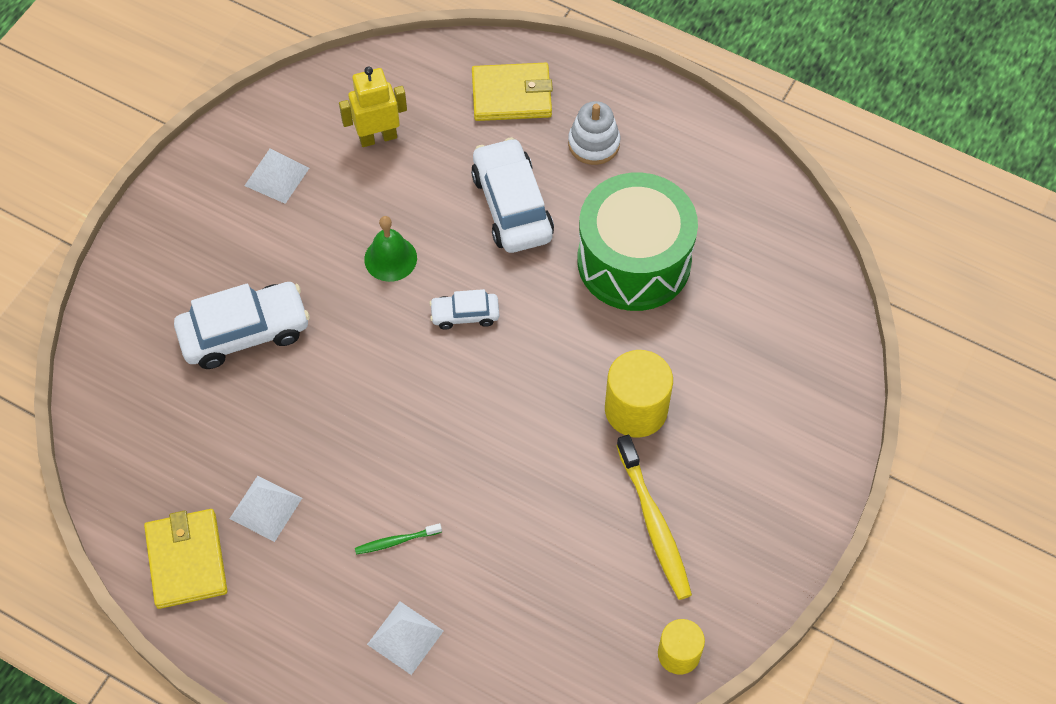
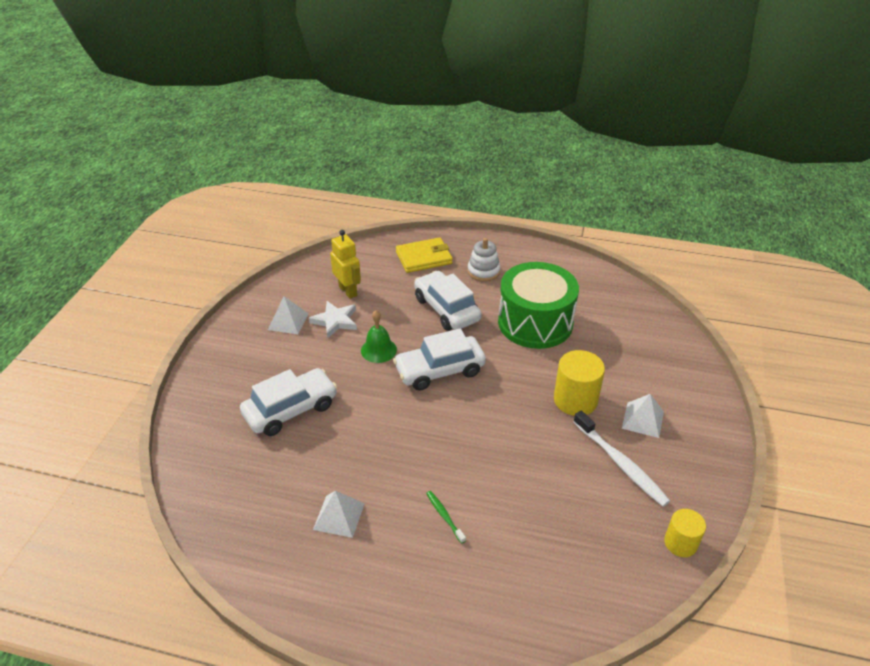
camera: 15 degrees left, 20 degrees down
yellow wallet [144,509,227,609] -> none
yellow robot [339,66,407,147] -> yellow robot turned 90 degrees clockwise [330,230,361,299]
green toothbrush [355,523,442,555] -> green toothbrush turned 90 degrees clockwise [426,491,466,544]
white pyramid [367,601,443,675] -> white pyramid moved to [622,394,664,438]
white car [429,289,499,330] -> white car [393,328,486,391], size x1.87
yellow toothbrush [616,435,692,600] -> white toothbrush [574,411,670,507]
none -> white star [309,301,357,338]

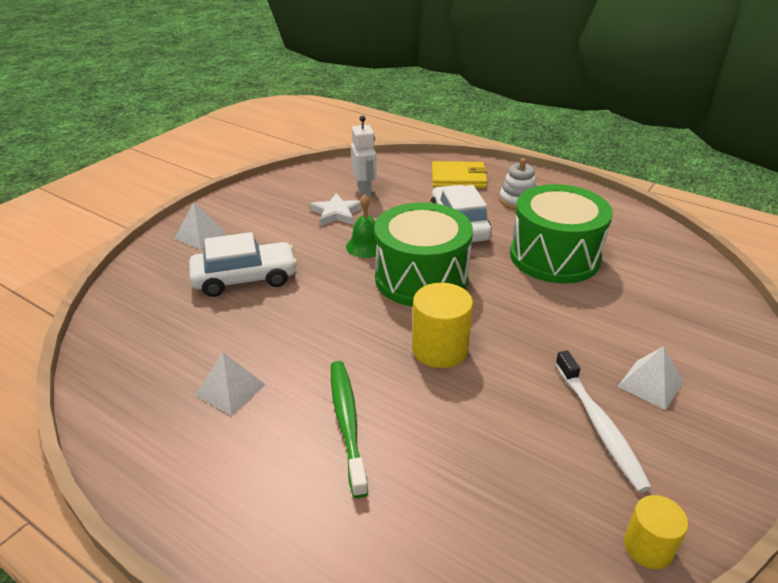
camera: 20 degrees right, 5 degrees down
white pyramid [268,296,309,334] -> white pyramid moved to [174,202,227,249]
yellow robot [330,230,361,299] -> white robot [351,115,377,197]
white car [393,328,486,391] -> green drum [374,202,473,307]
green toothbrush [426,491,466,544] -> green toothbrush [331,361,368,498], size x2.00
yellow cylinder [554,350,605,416] -> yellow cylinder moved to [412,283,473,368]

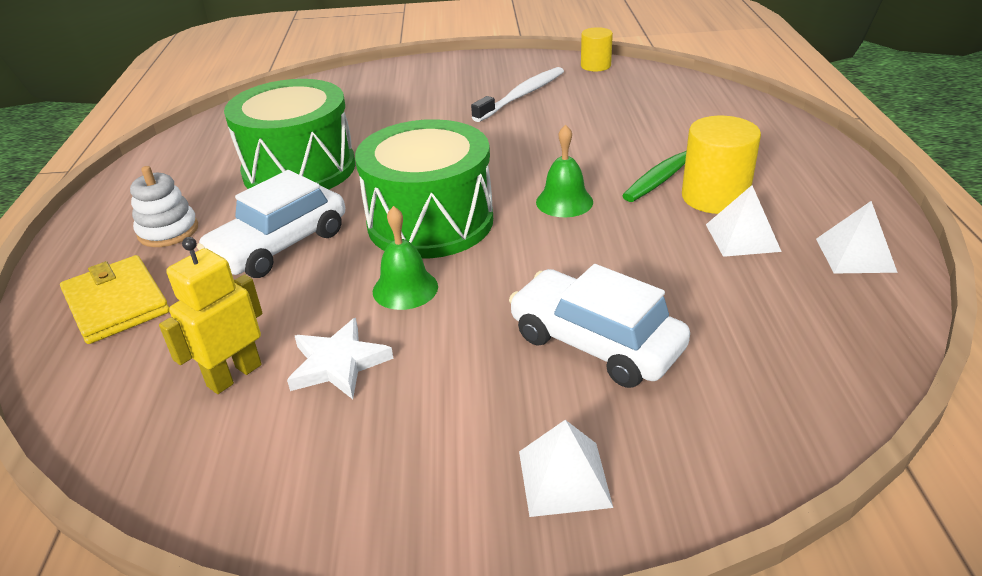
camera: 125 degrees left, 0 degrees up
white robot [351,115,377,197] -> yellow robot [159,237,263,394]
yellow cylinder [412,283,473,368] -> yellow cylinder moved to [682,116,761,214]
white pyramid [618,346,684,410] -> white pyramid moved to [816,201,898,273]
none -> green bell [536,124,593,217]

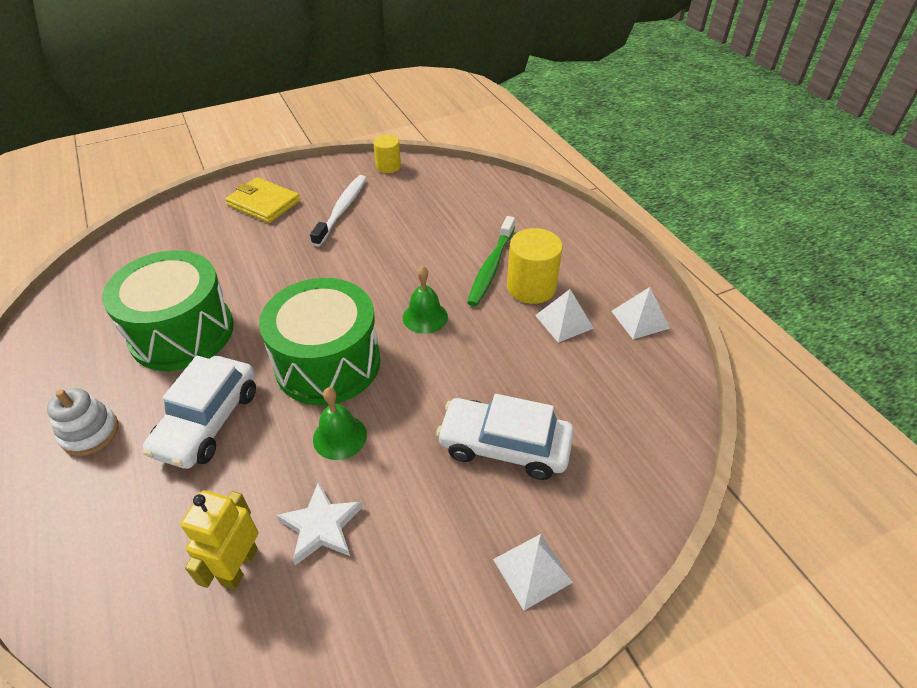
camera: 25 degrees left, 10 degrees up
yellow wallet [60,255,169,344] -> yellow wallet moved to [225,177,300,223]

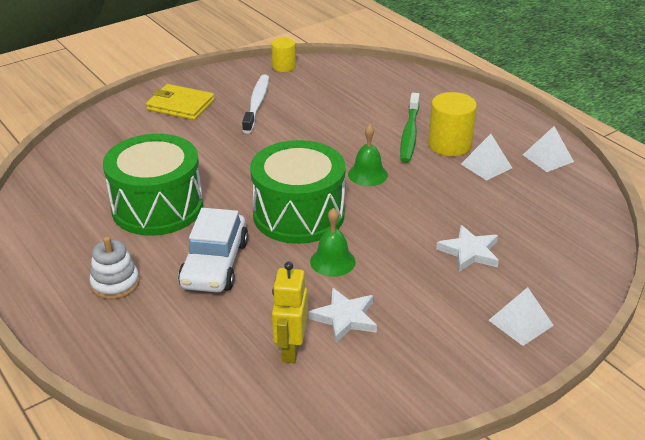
camera: 10 degrees left, 10 degrees down
white car [436,394,574,480] -> white star [436,225,499,272]

